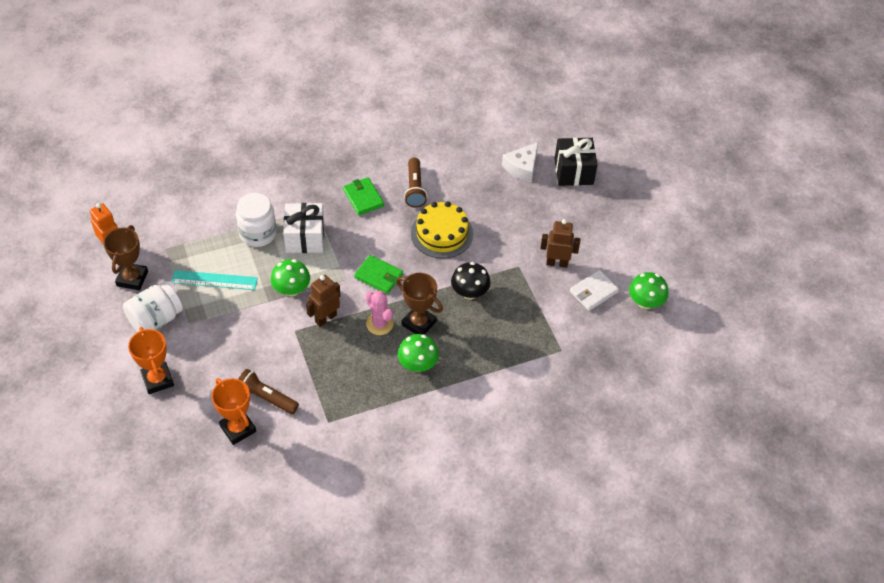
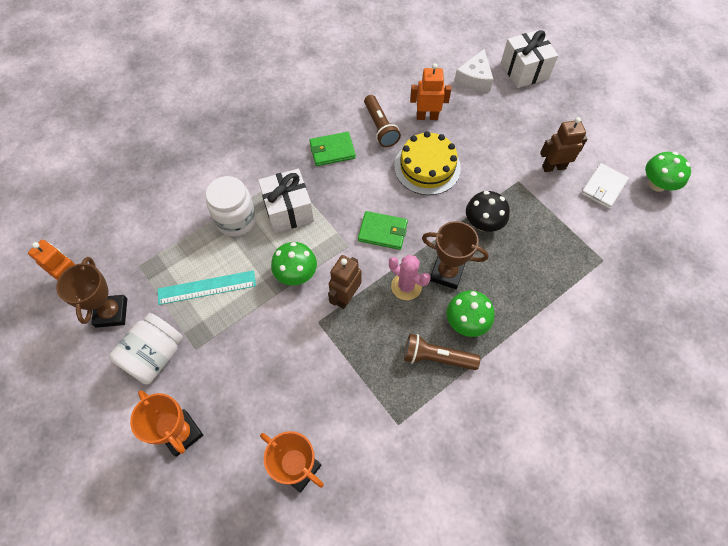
camera: 15 degrees left, 10 degrees up
brown flashlight [238,369,299,414] -> brown flashlight moved to [404,334,480,370]
green wallet [343,177,384,215] -> green wallet turned 60 degrees counterclockwise [310,132,356,166]
black gift [555,137,598,186] -> white gift [501,30,558,88]
none -> orange robot [410,63,451,120]

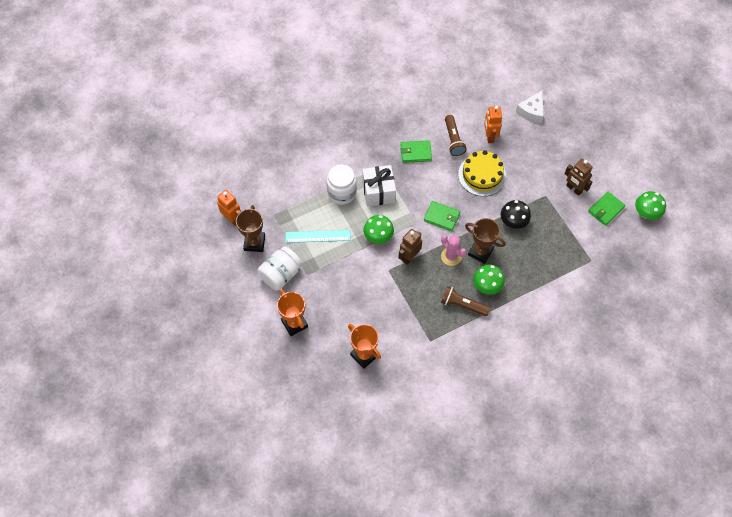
camera: 10 degrees right, 0 degrees up
orange robot [410,63,451,120] -> orange robot turned 105 degrees counterclockwise [484,106,502,143]
white gift [501,30,558,88] -> none
brown robot [540,117,587,172] -> brown robot turned 135 degrees counterclockwise [565,159,593,196]
white wallet [581,163,629,209] -> green wallet [588,192,626,226]

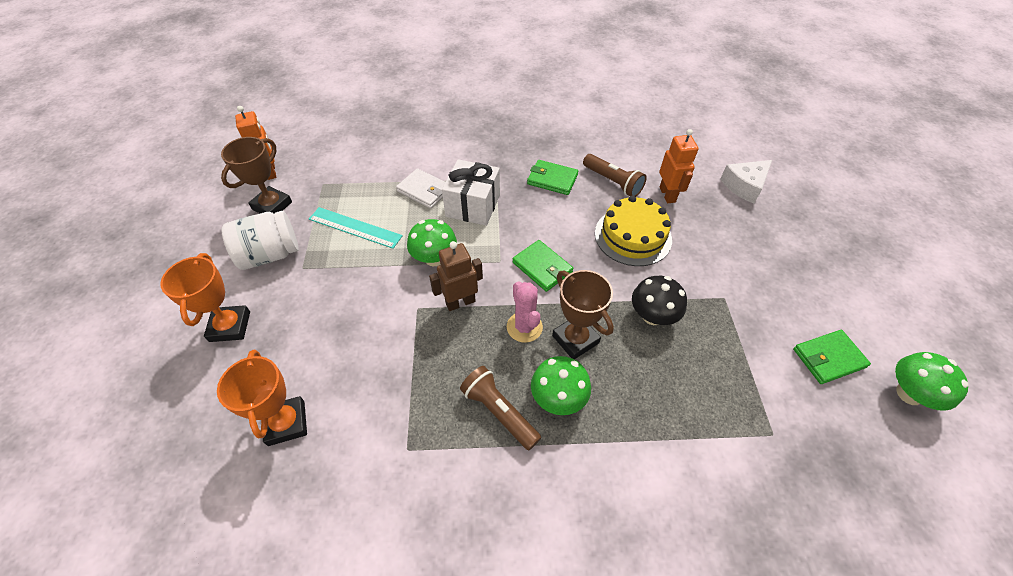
camera: 25 degrees right, 10 degrees down
white jar [327,164,357,205] -> white wallet [396,168,445,209]
brown flashlight [445,115,467,156] -> brown flashlight turned 60 degrees counterclockwise [583,154,647,197]
orange robot [484,106,502,143] -> orange robot turned 150 degrees clockwise [659,129,698,203]
brown robot [565,159,593,196] -> none

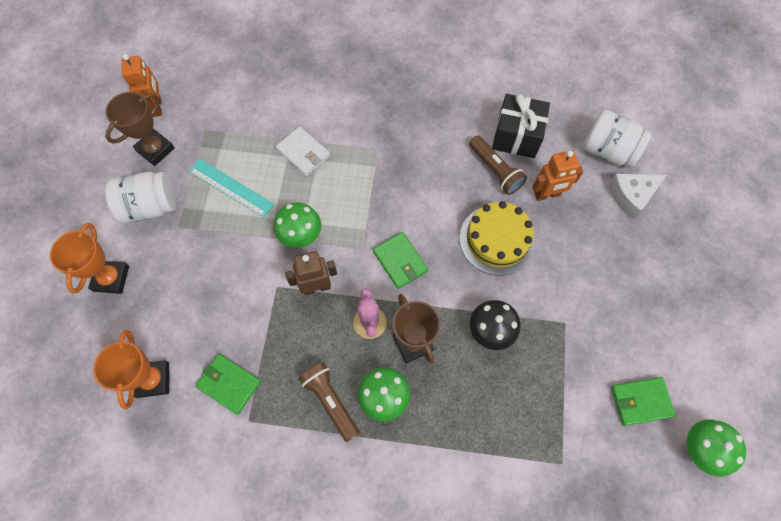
camera: 10 degrees right, 15 degrees up
white gift [442,159,500,226] -> none
green wallet [527,160,578,195] -> green wallet moved to [195,354,261,415]
orange robot [659,129,698,203] -> orange robot turned 75 degrees clockwise [532,150,584,201]
none -> black gift [492,94,550,158]
none -> white jar [583,110,652,168]

